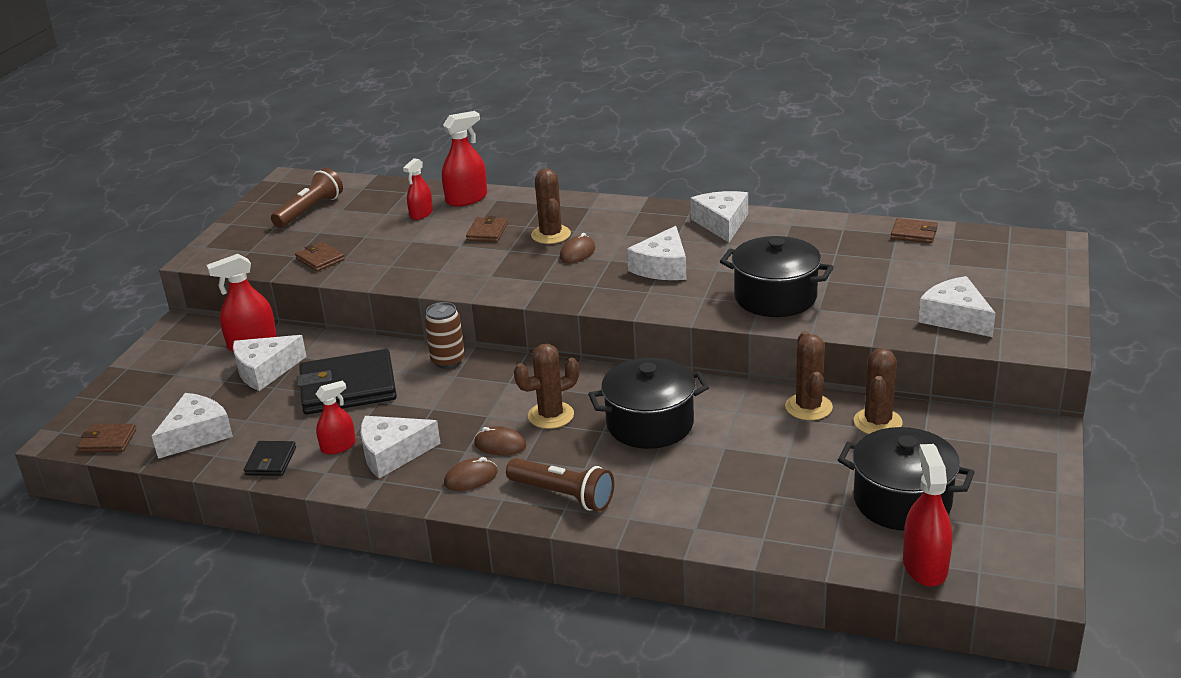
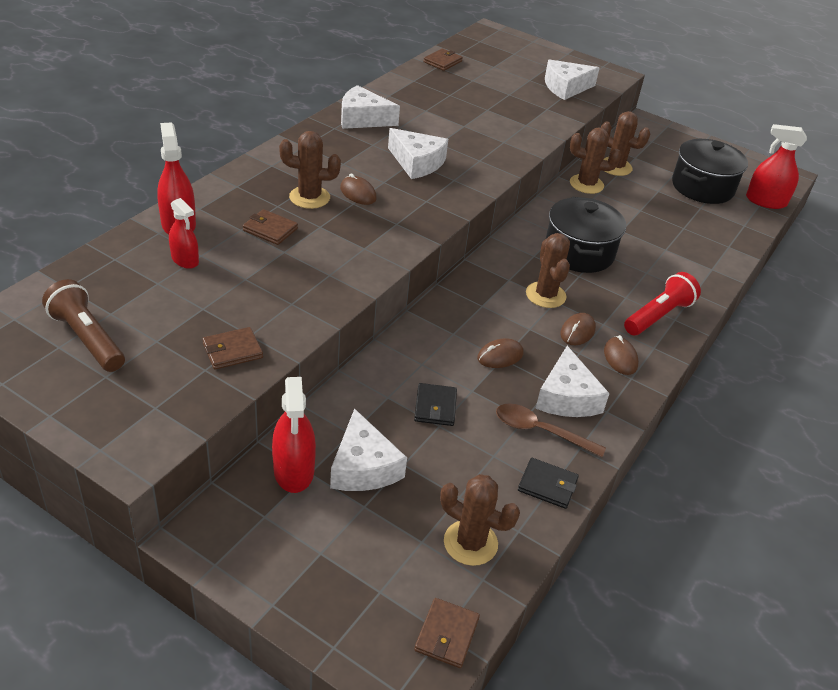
camera: 80 degrees left, 10 degrees up
white cheese [152,393,233,459] -> brown cactus [440,474,520,566]
black wallet [297,349,397,414] -> black wallet [414,383,457,426], size x0.48
red spray bottle [316,380,356,455] -> brown spoon [496,403,606,457]
brown can [424,302,465,369] -> none
brown flashlight [506,458,614,511] -> red flashlight [624,272,701,336]
black pot [720,236,834,317] -> none
none -> brown mouse [477,338,523,368]

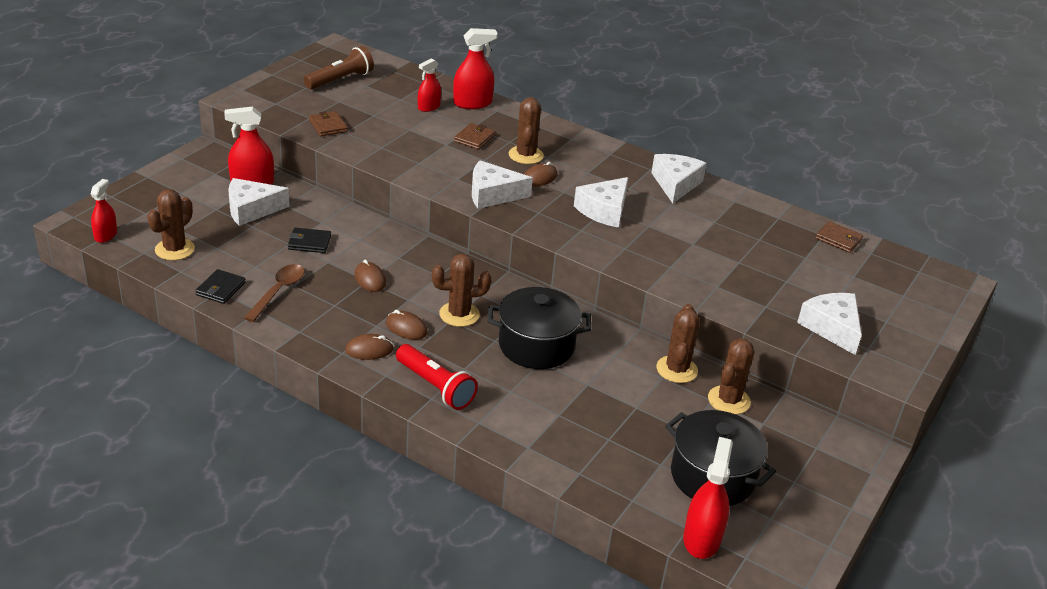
camera: 90 degrees right, 5 degrees down
brown wallet [414,598,480,668] -> red spray bottle [91,179,117,243]
white cheese [535,346,610,417] -> white cheese moved to [472,160,533,209]

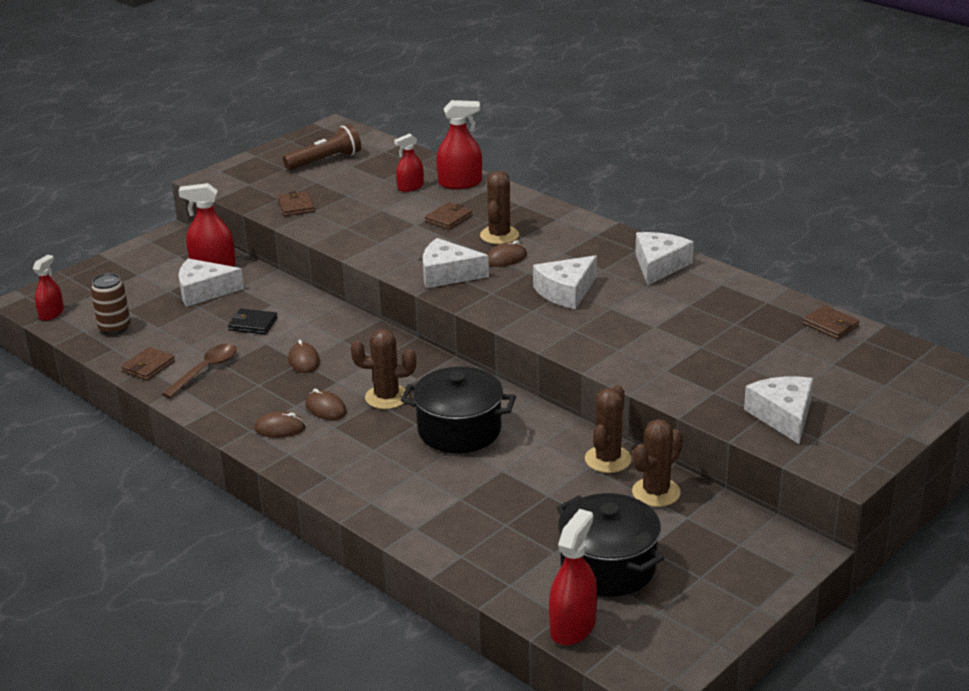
camera: 15 degrees right, 5 degrees down
brown cactus [147,189,195,260] -> brown can [91,273,130,335]
black wallet [195,269,246,304] -> brown wallet [121,347,175,380]
red flashlight [396,344,478,410] -> none

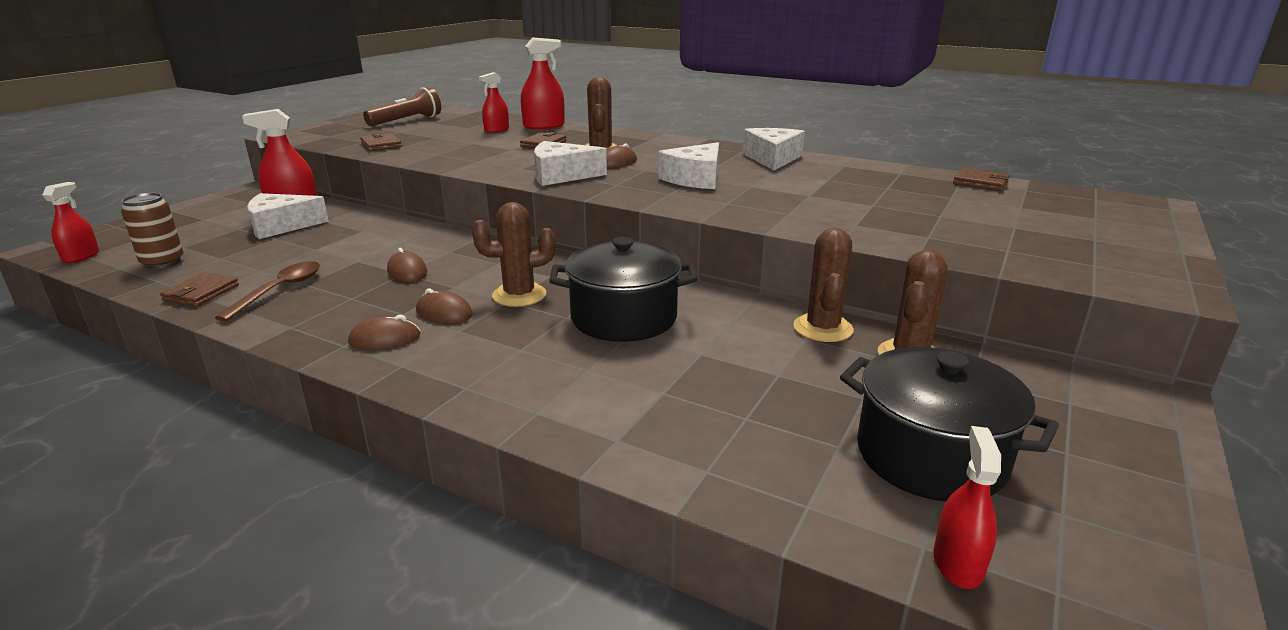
camera: 15 degrees left, 5 degrees down
black wallet [228,309,278,334] -> none
red spray bottle [549,509,597,646] -> red spray bottle [934,426,1001,589], size x0.65
white cheese [744,376,813,444] -> none

